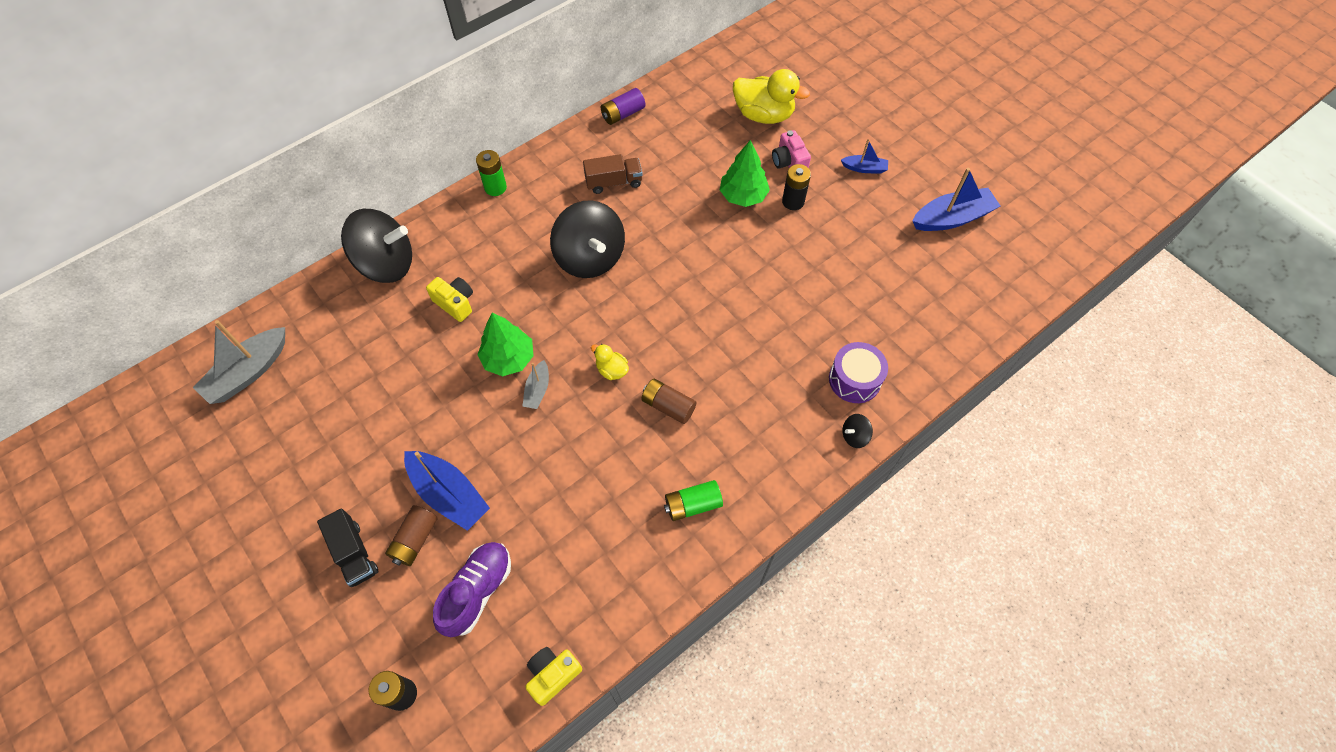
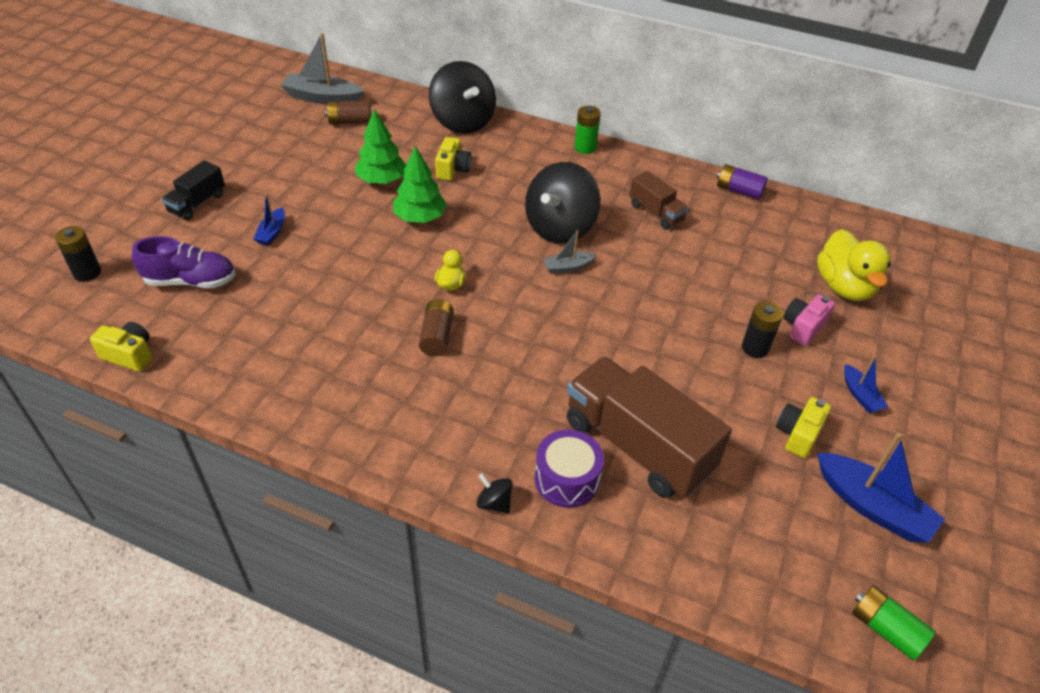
camera: 60 degrees right, 15 degrees down
brown battery [385,505,438,566] -> brown battery moved to [325,101,371,124]
blue boat [404,451,490,531] -> blue boat [253,193,285,246], size x0.54
grey boat [522,360,549,409] -> grey boat moved to [543,231,596,274]
green battery [664,480,723,521] -> green battery moved to [852,585,936,661]
green tree [720,140,770,207] -> green tree moved to [355,109,406,184]
none -> brown truck [567,357,732,498]
none -> yellow camera [776,397,831,458]

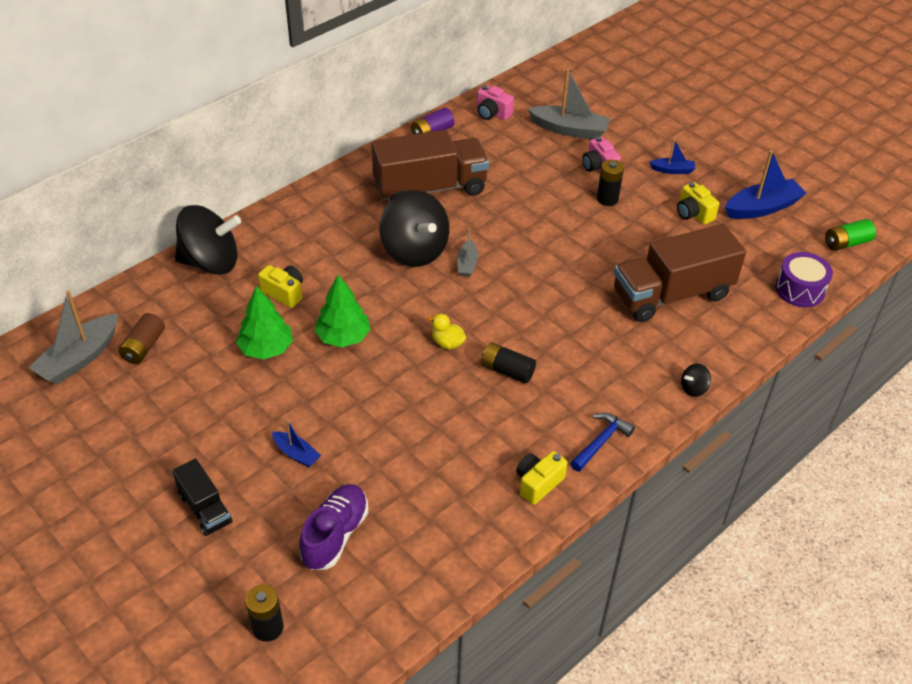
camera: 65 degrees left, 0 degrees up
yellow camera [90,322,152,372] -> yellow camera moved to [516,451,568,505]
brown battery [419,299,454,356] -> black battery [481,343,536,384]
purple drum [535,430,604,508] -> purple drum moved to [775,252,833,307]
green battery [575,106,601,154] -> none
brown truck [629,171,688,229] -> brown truck [372,130,489,200], size x1.99
yellow duck [817,229,891,301] -> grey boat [528,69,610,139]
none -> pink camera [477,85,514,120]
none -> blue hammer [570,413,635,472]

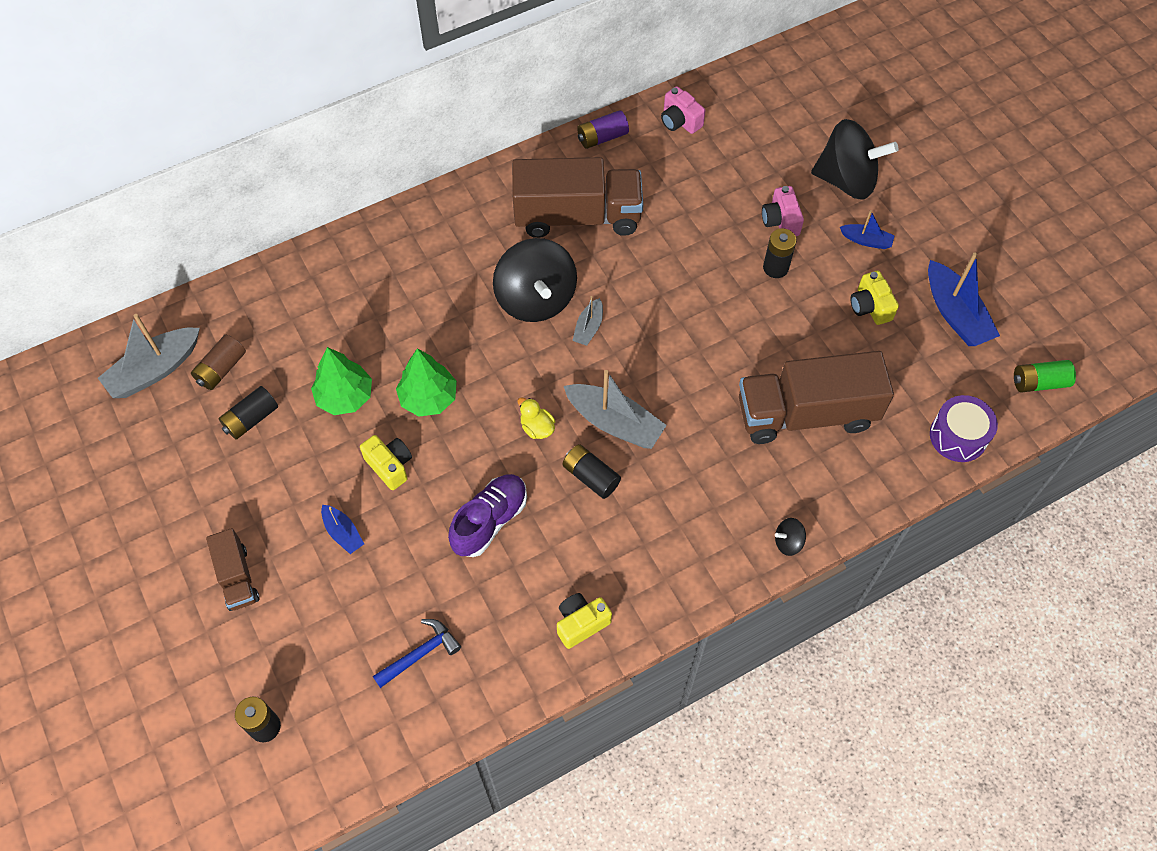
camera: 15 degrees right, 15 degrees up
black truck [172,458,233,536] -> brown truck [206,528,259,611]
black spinning top [175,205,241,275] -> black spinning top moved to [811,119,899,200]
yellow camera [258,265,303,308] -> yellow camera moved to [360,435,412,490]
purple shoe [299,484,368,570] -> purple shoe moved to [448,474,527,557]
grey boat [528,69,610,139] -> grey boat moved to [564,370,667,449]
blue hammer [570,413,635,472] -> blue hammer moved to [373,619,461,688]
blue boat [725,150,806,219] -> blue boat turned 75 degrees clockwise [928,252,1000,346]
none -> black battery [218,386,278,440]

